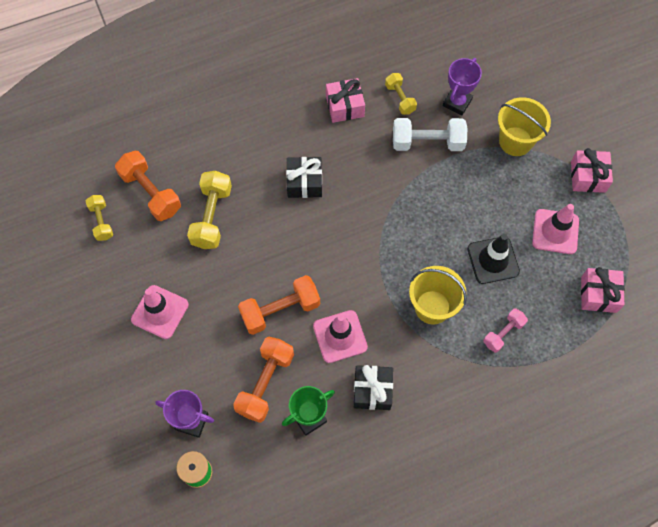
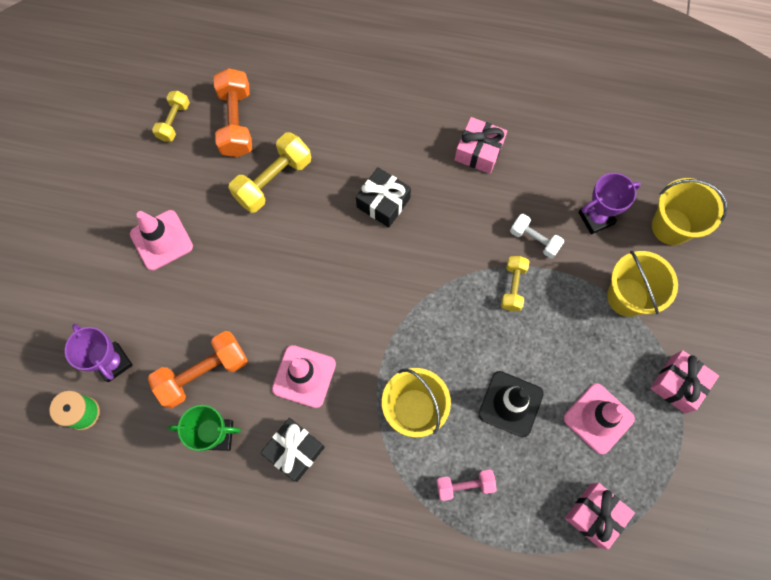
camera: 35 degrees right, 5 degrees up
orange dumbbell [238,275,320,335] -> none
yellow dumbbell [385,73,417,115] -> yellow dumbbell moved to [501,256,530,311]
white dumbbell [393,118,467,151] -> white dumbbell [510,214,564,259], size x0.60
none -> yellow bucket [652,178,728,245]

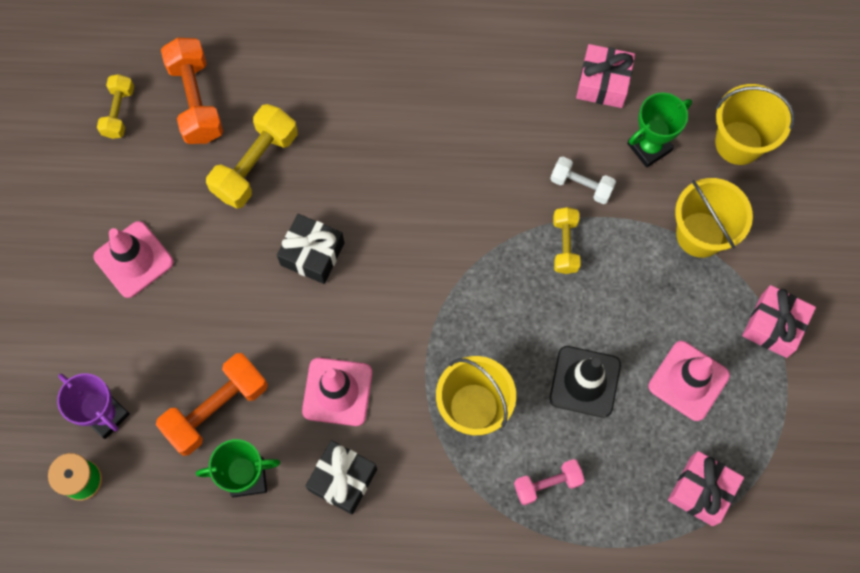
camera: 10 degrees left, 0 degrees up
black gift [356,167,411,227] -> black gift moved to [277,214,344,284]
pink gift [455,117,507,174] -> pink gift moved to [576,44,635,108]
purple trophy [578,173,641,235] -> green trophy [627,93,692,168]

